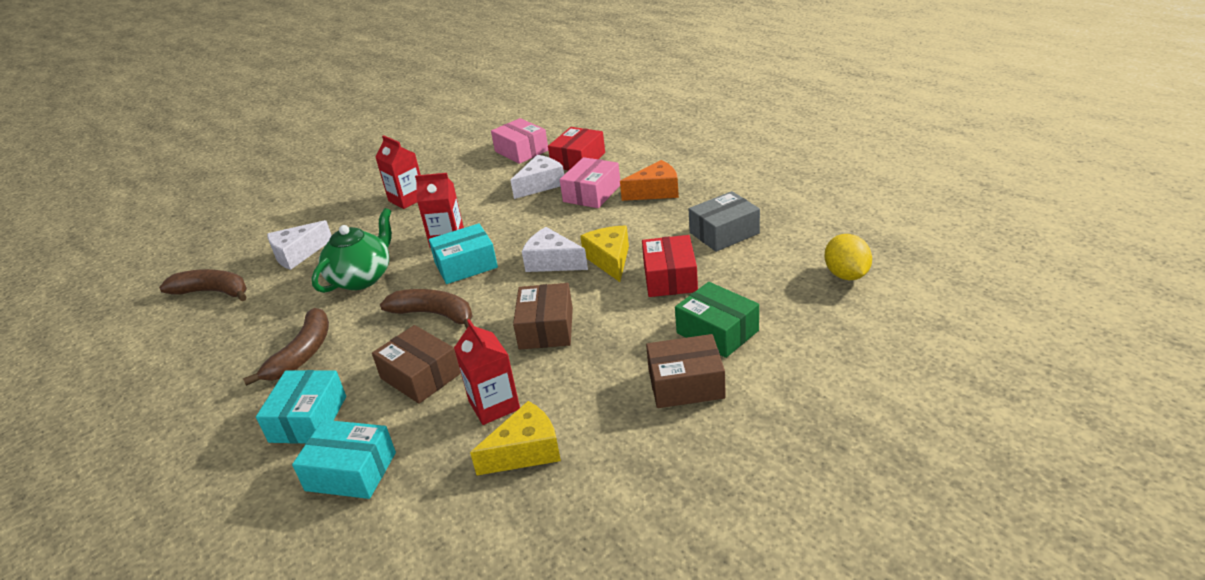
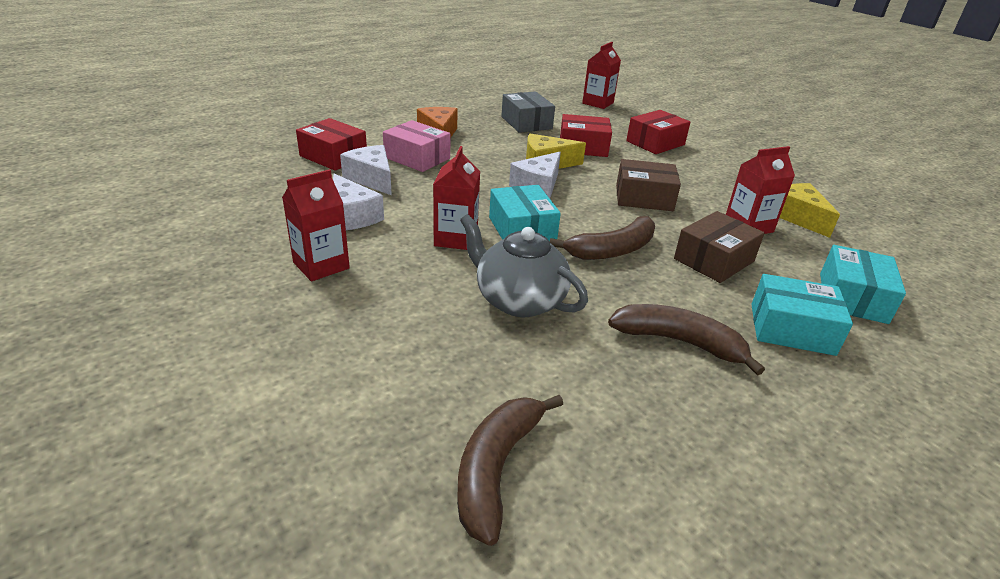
camera: 90 degrees left, 0 degrees up
white cheese [267,220,332,270] -> white cheese moved to [333,174,384,230]
green teapot [312,208,392,293] -> grey teapot [460,214,588,317]
brown banana [380,289,473,329] -> brown banana turned 150 degrees counterclockwise [550,216,655,260]
pink box [491,118,548,164] -> none
brown box [646,334,726,408] -> none
green box [675,282,759,358] -> red box [626,110,690,154]
yellow lemon [825,234,872,280] -> red carton [582,42,621,109]

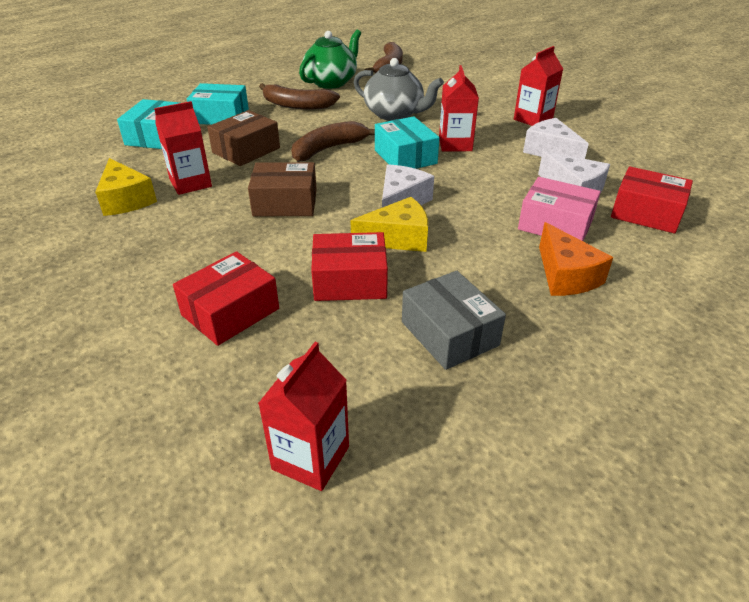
camera: 175 degrees right, 5 degrees up
none -> green teapot [299,30,361,89]

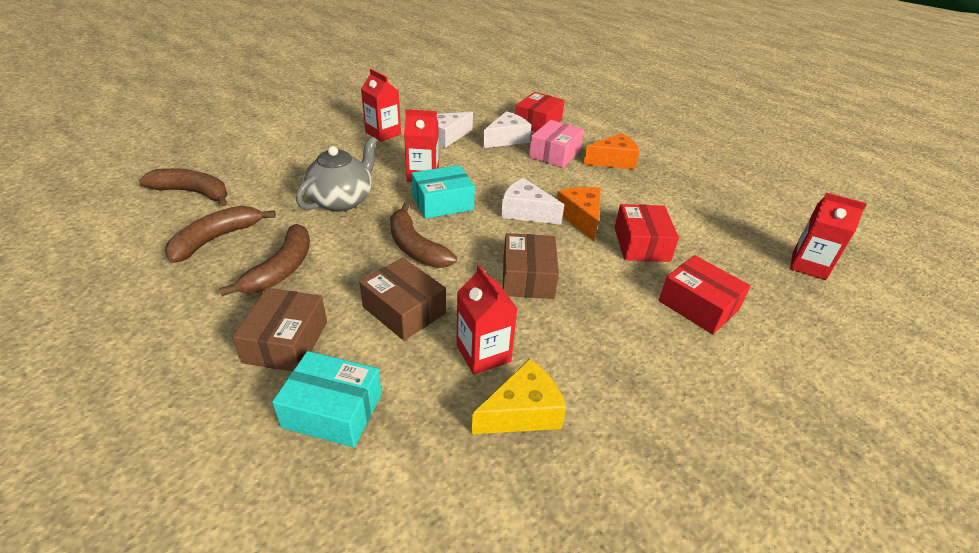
camera: 90 degrees left, 0 degrees up
turquoise box [187,83,249,125] -> brown box [232,288,327,371]
green teapot [299,30,361,89] -> brown banana [165,206,276,263]
yellow cheese [350,197,428,252] -> orange cheese [557,187,601,241]
grey box [402,271,506,370] -> none

